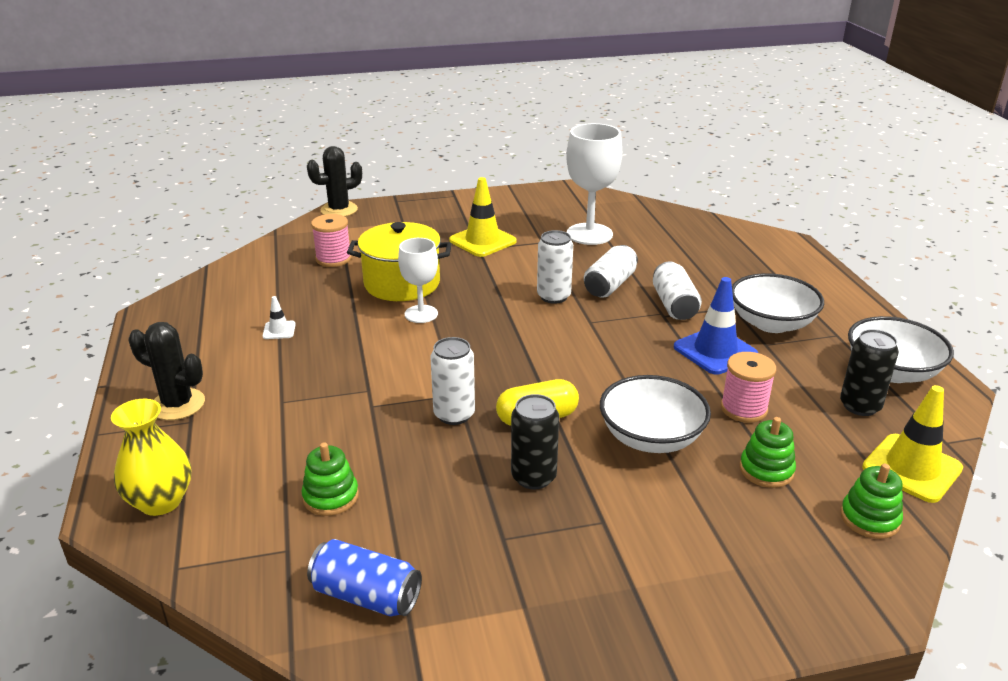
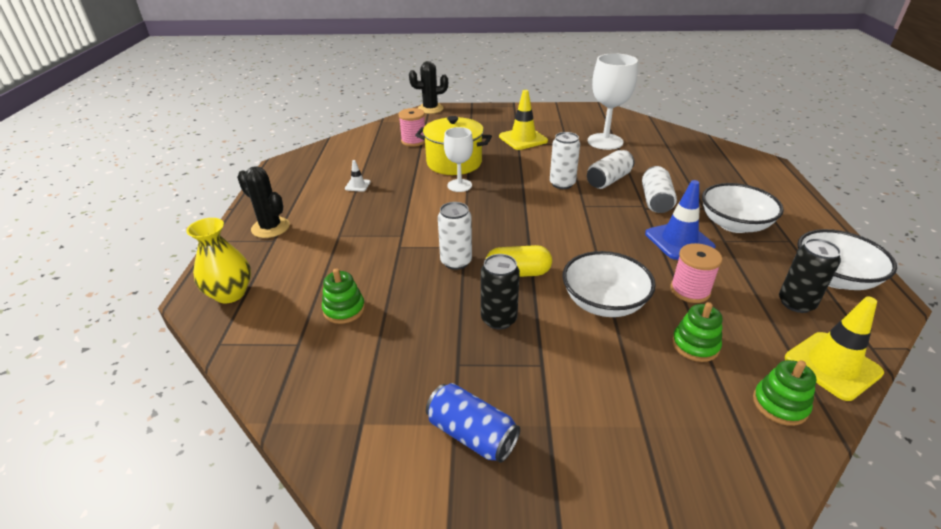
camera: 15 degrees right, 5 degrees up
blue can [307,539,422,616] -> blue can moved to [426,383,520,463]

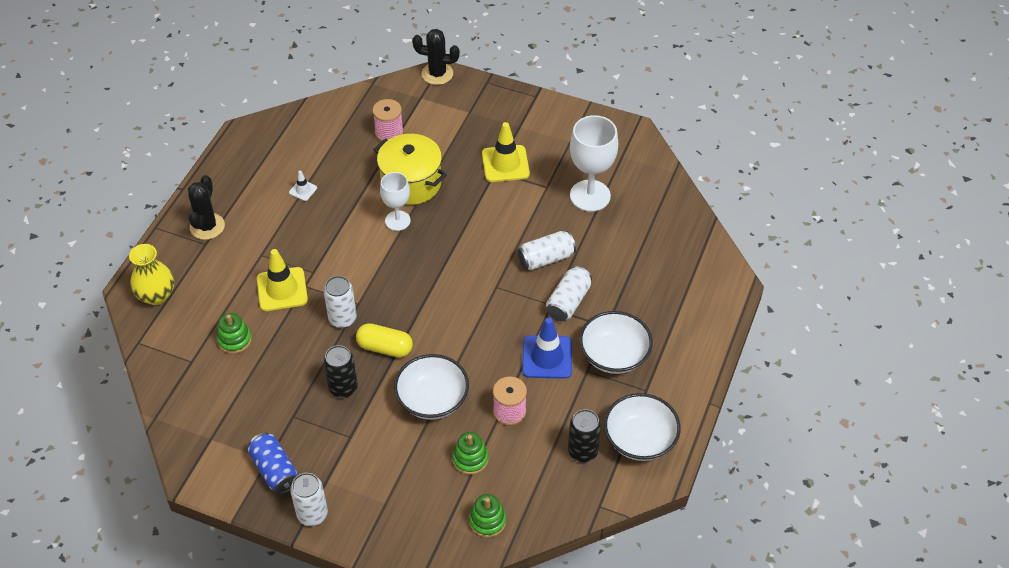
camera: 20 degrees right, 15 degrees up
black cactus [237,166,290,238] -> black cactus turned 45 degrees clockwise [188,175,225,240]
white can [550,132,580,189] -> white can moved to [290,473,328,526]
yellow traffic cone [785,296,884,401] -> yellow traffic cone moved to [257,249,308,311]

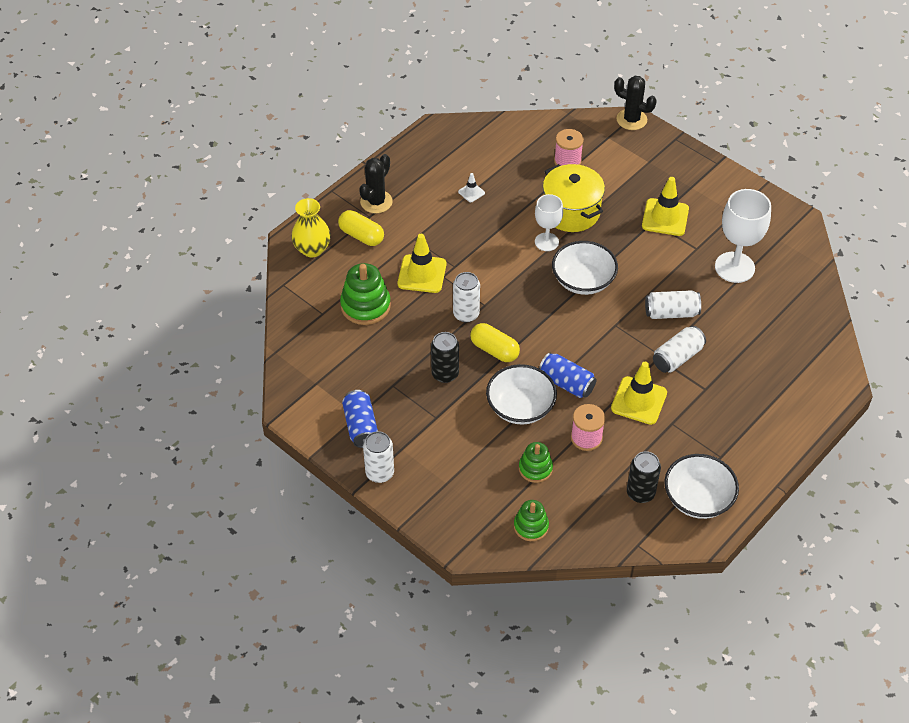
camera: 20 degrees right, 0 degrees up
green stacking toy [217,313,252,354] -> green stacking toy [340,263,391,325], size x1.60
blue traffic cone [522,318,572,379] -> yellow traffic cone [611,362,667,425]
white bowl [579,311,653,374] -> white bowl moved to [552,241,618,295]
none -> yellow capsule [338,210,384,246]
none -> blue can [539,353,596,398]

